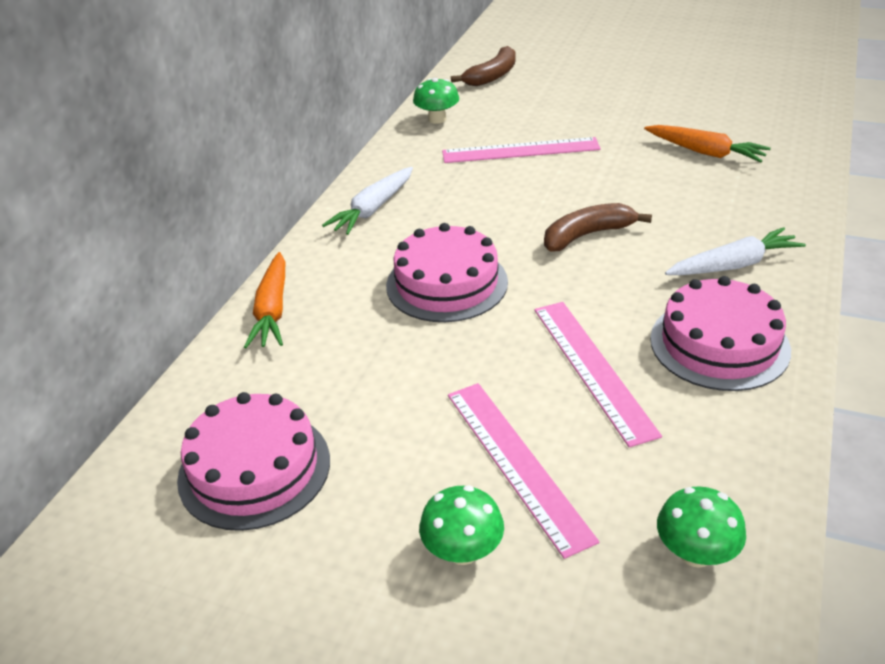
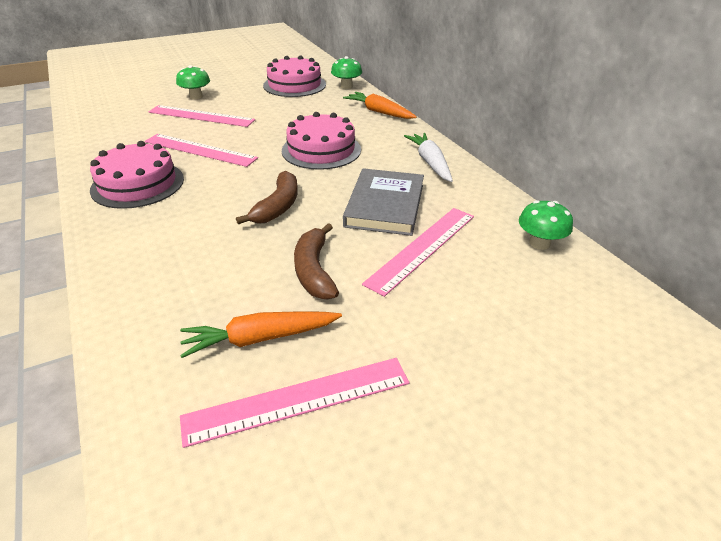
camera: 130 degrees right, 0 degrees up
brown banana [451,46,516,86] -> brown banana moved to [294,223,339,299]
green mushroom [657,486,746,568] -> green mushroom moved to [331,56,362,89]
white carrot [665,227,806,275] -> none
none -> pink ruler [180,358,409,448]
none -> grey book [343,168,424,236]

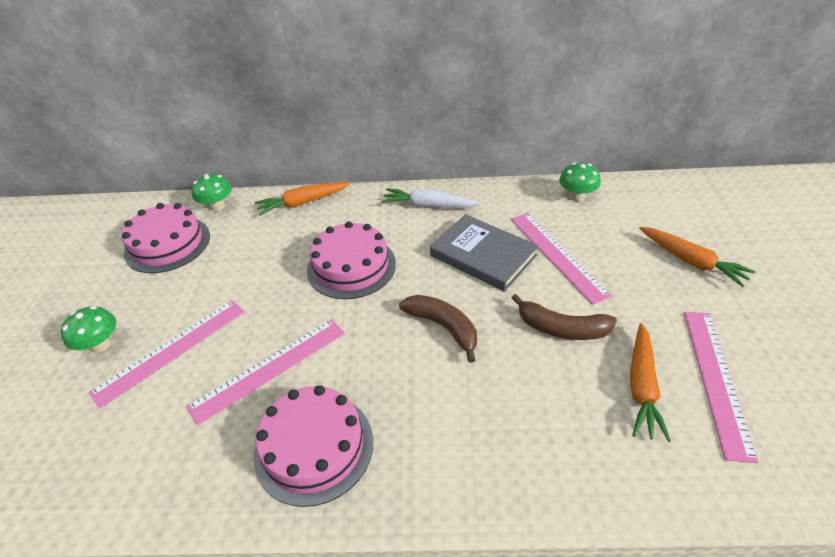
camera: 60 degrees left, 5 degrees up
none -> orange carrot [639,227,755,287]

